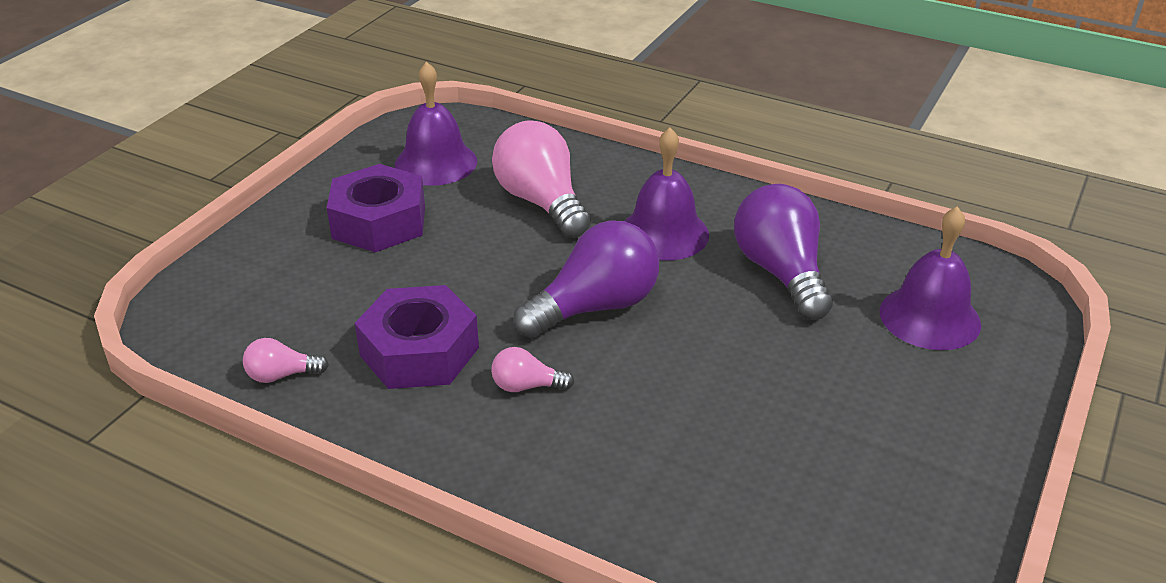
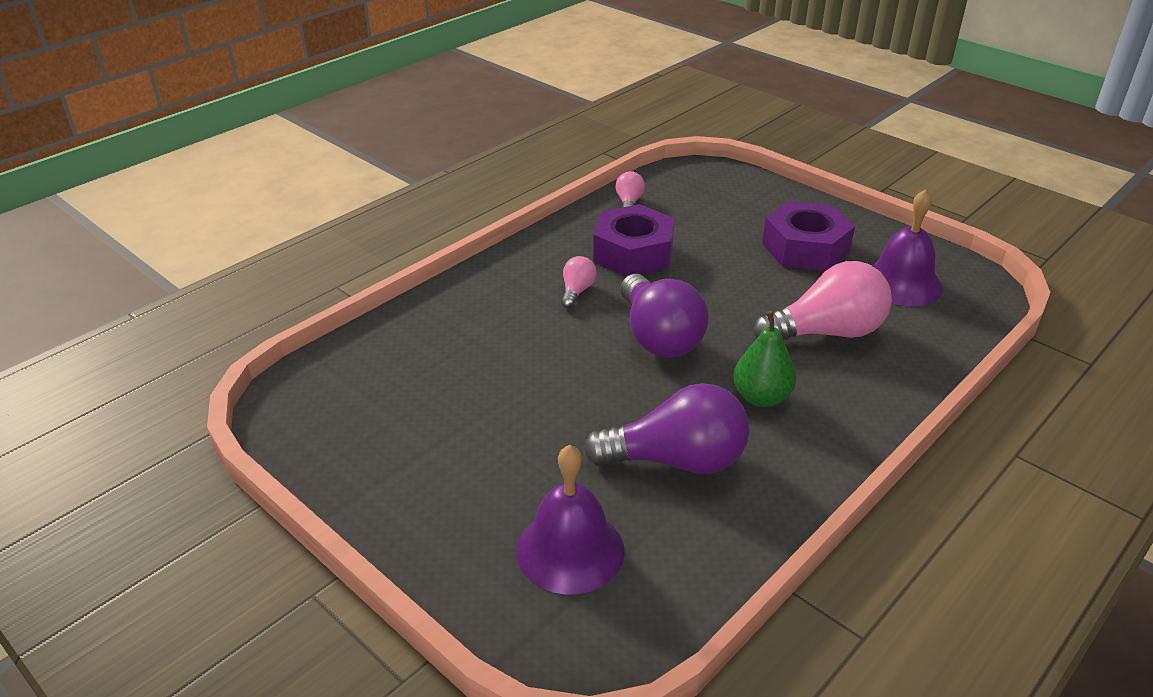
camera: 105 degrees right, 0 degrees up
purple bell [625,128,709,261] -> green pear [733,311,796,407]

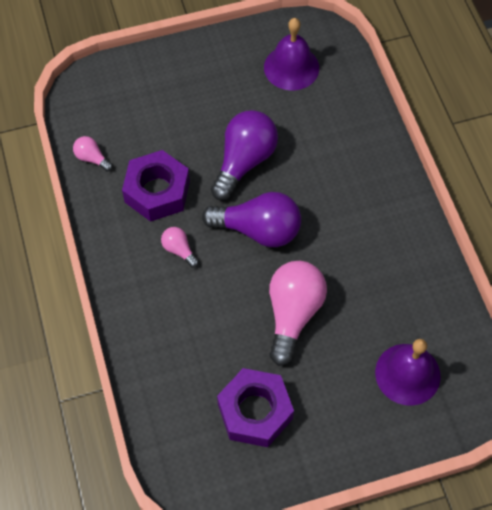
camera: 60 degrees left, 25 degrees up
purple light bulb [584,383,749,474] -> purple light bulb moved to [211,110,278,200]
green pear [733,311,796,407] -> none
pink light bulb [754,261,892,340] -> pink light bulb moved to [269,261,327,366]
purple nut [762,201,855,271] -> purple nut moved to [217,368,294,447]

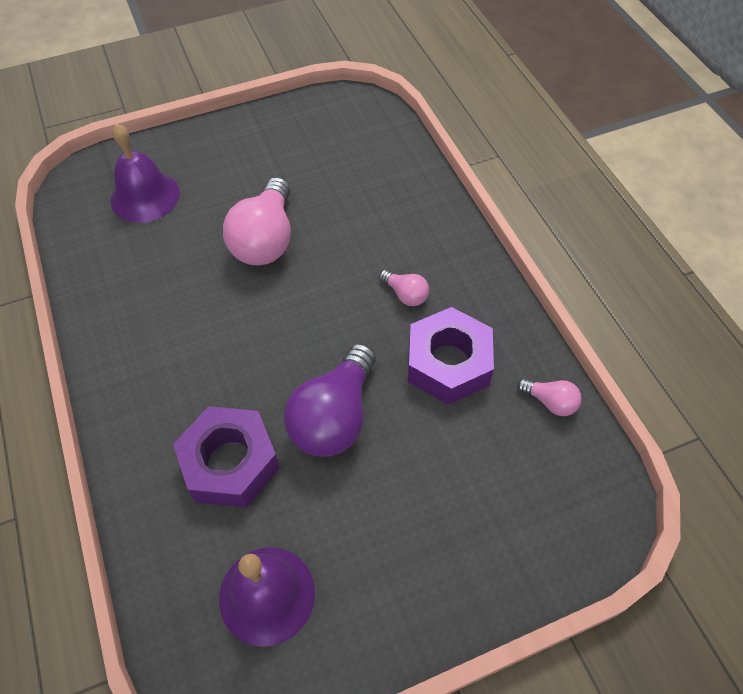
camera: 175 degrees right, 5 degrees down
purple light bulb [202,192,301,247] -> none
purple nut [217,368,294,447] -> purple nut moved to [173,406,280,508]

